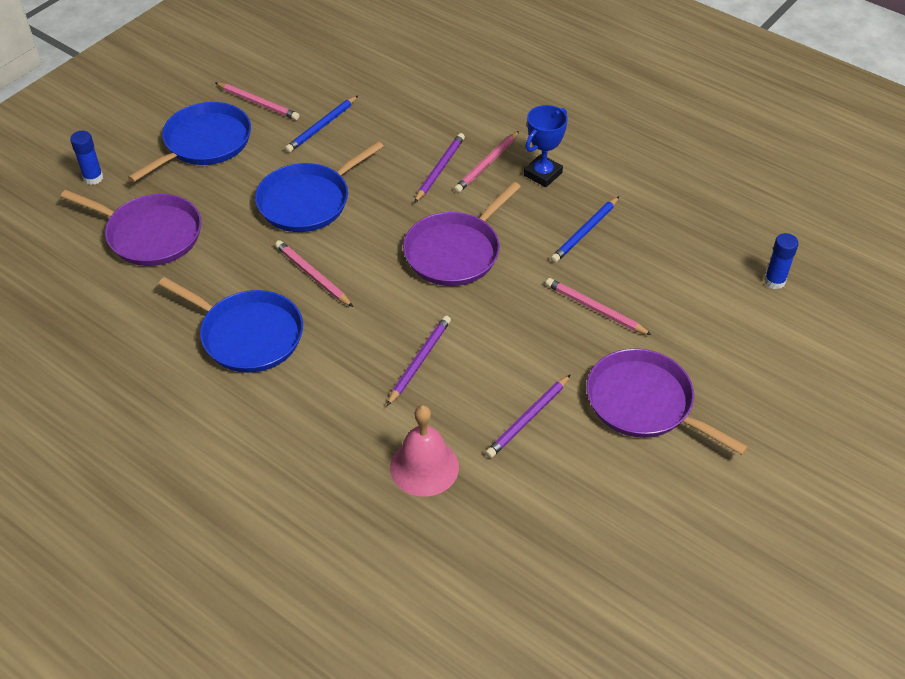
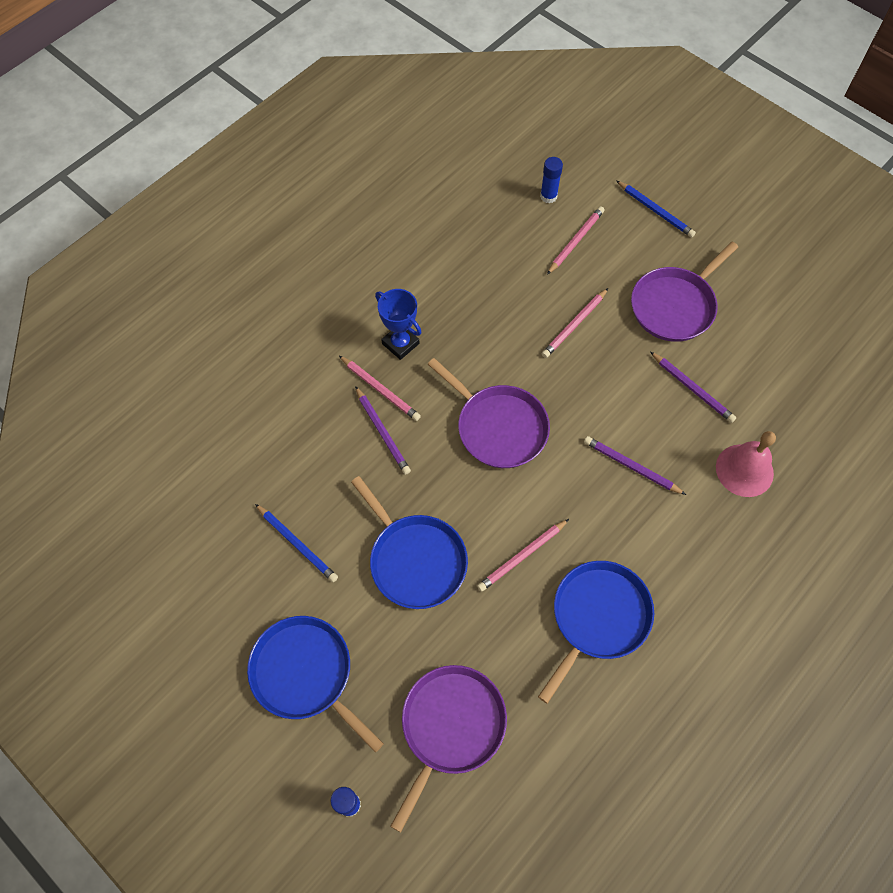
camera: 85 degrees left, 15 degrees up
pink pencil [215,82,300,120] -> pink pencil moved to [547,206,604,275]
purple pencil [414,133,465,203] -> purple pencil turned 150 degrees counterclockwise [355,386,411,475]
blue pencil [551,196,619,263] -> blue pencil moved to [616,180,696,237]

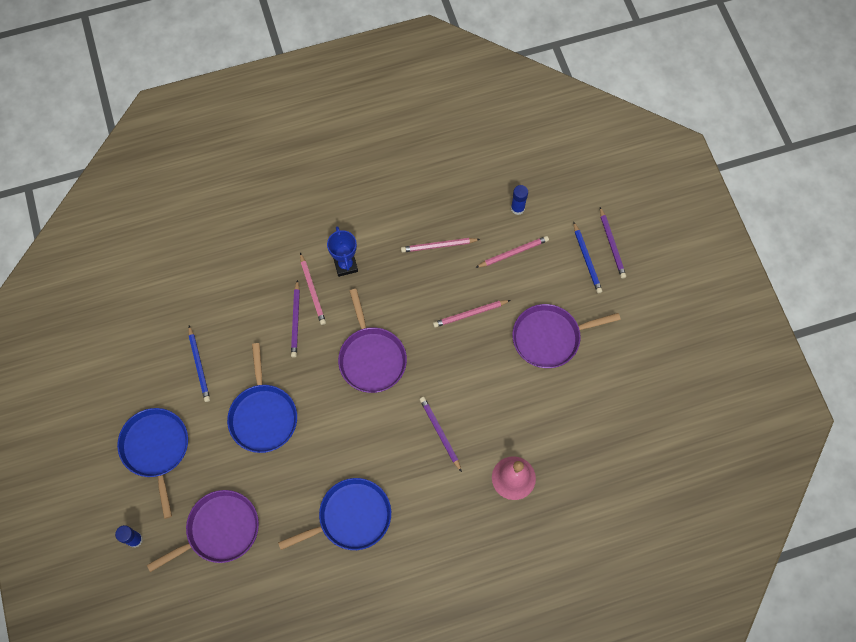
camera: 30 degrees right, 5 degrees up
pink pencil [477,519,569,592] -> pink pencil moved to [401,238,480,253]
purple pencil [650,352,736,423] -> purple pencil moved to [600,207,626,279]

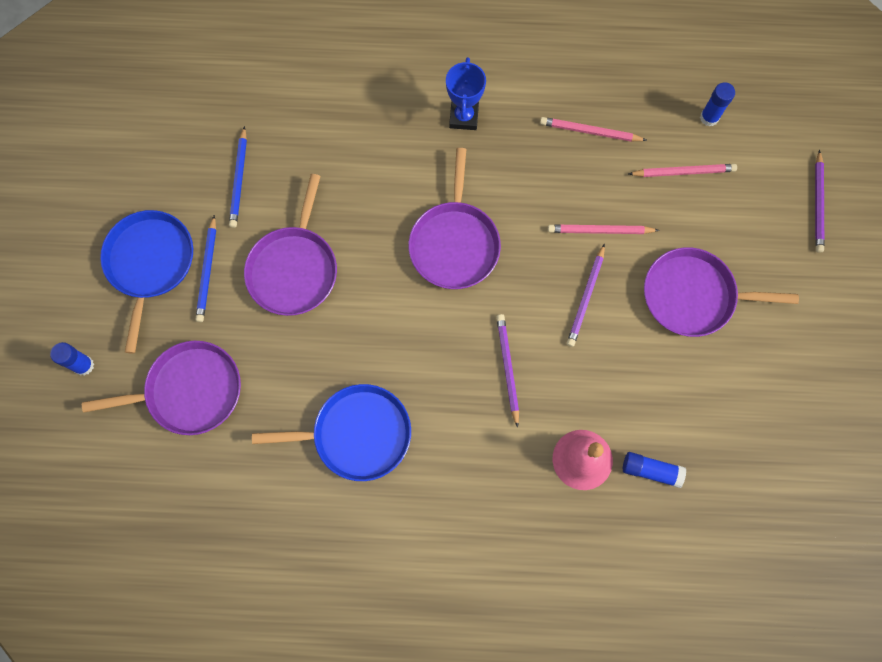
camera: 20 degrees right, 5 degrees up
blue pan [227,343,297,453] -> purple pan [244,174,337,316]
purple pencil [291,280,300,358] -> purple pencil moved to [567,244,605,347]
pink pencil [300,253,326,325] -> none
blue pencil [573,222,602,294] -> blue pencil moved to [195,215,216,322]
none -> blue glue stick [623,452,686,488]

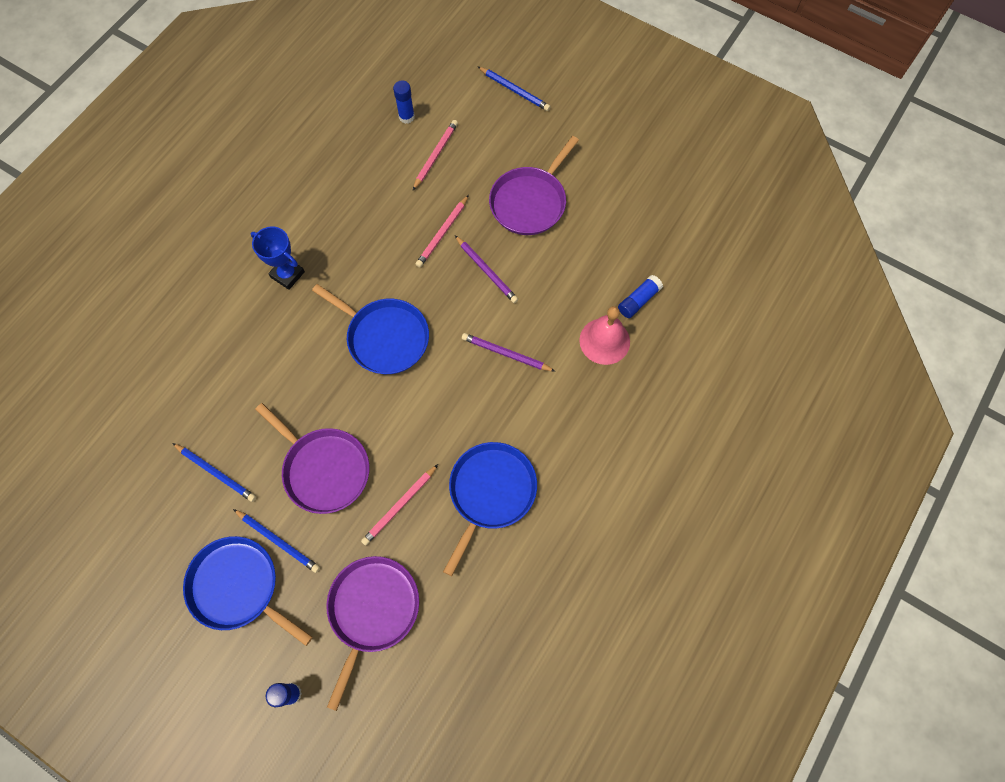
camera: 60 degrees left, 5 degrees down
purple pan [408,148,501,289] -> blue pan [312,284,429,374]
pink pencil [540,117,647,142] -> pink pencil moved to [361,464,438,546]
purple pencil [815,150,824,253] -> blue pencil [478,67,551,111]

